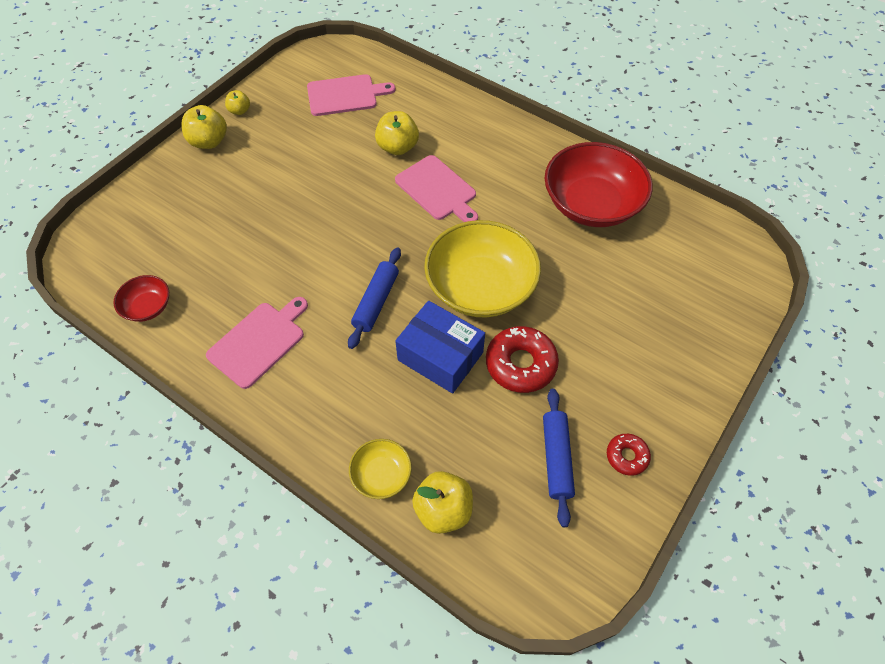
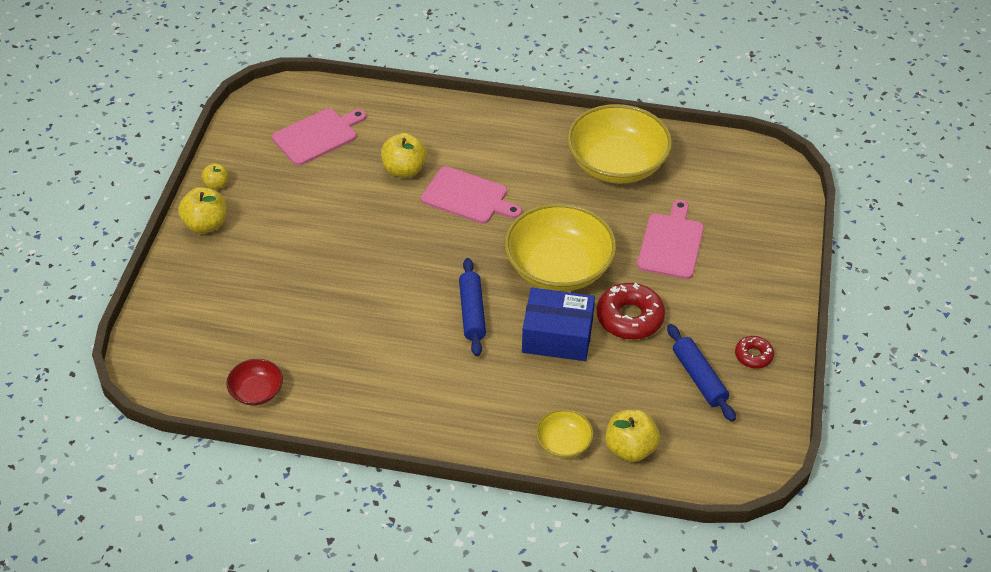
camera: 25 degrees left, 10 degrees down
pink cutting board [206,297,308,389] -> pink cutting board moved to [637,200,704,279]
red bowl [545,142,652,227] -> yellow bowl [567,104,672,184]

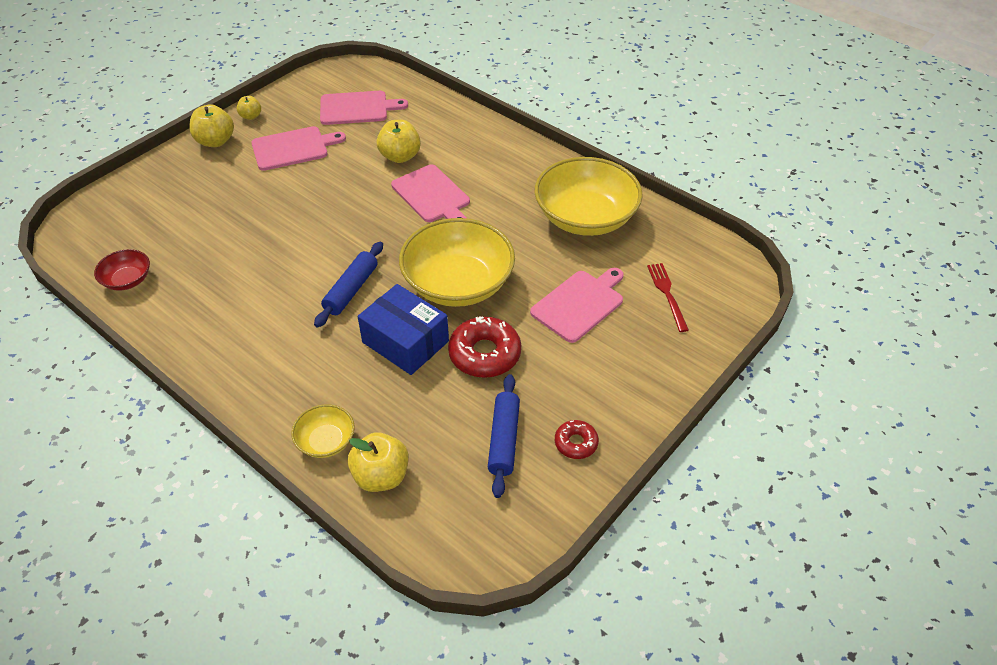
camera: 30 degrees right, 0 degrees up
none -> pink cutting board [251,126,346,171]
none -> red fork [647,263,689,332]

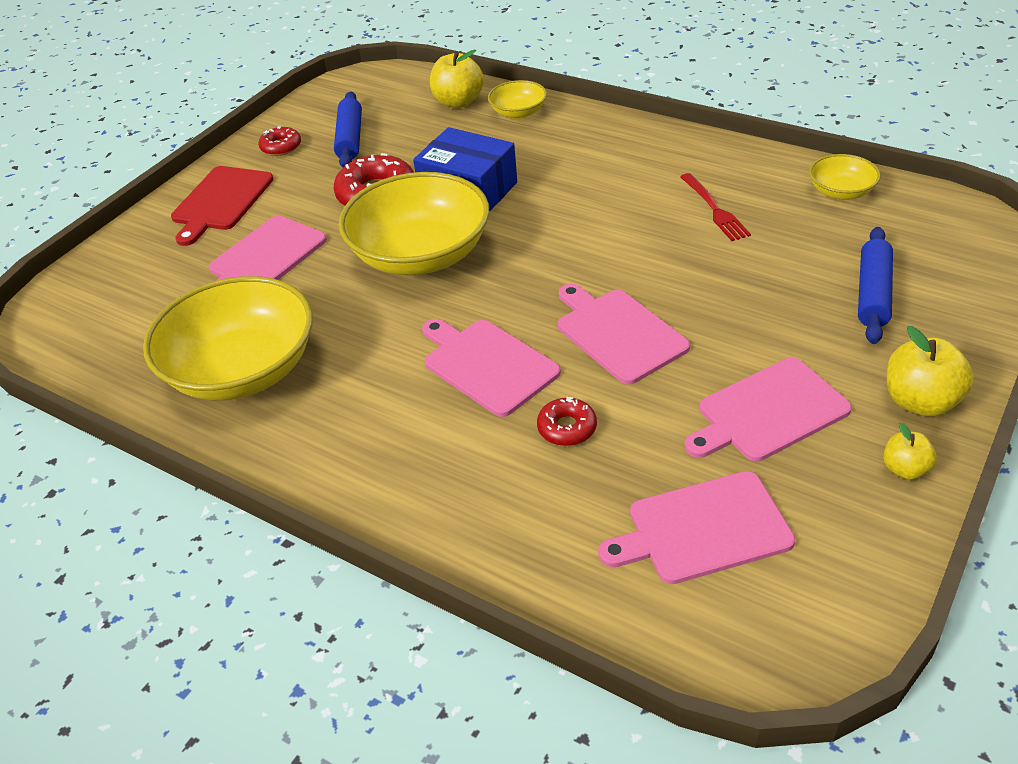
camera: 175 degrees right, 5 degrees down
red bowl [94,249,150,291] -> yellow bowl [809,154,880,200]
blue rolling pin [314,242,383,328] -> blue rolling pin moved to [858,227,893,344]
yellow apple [376,120,421,163] -> red donut [537,397,597,446]
red fork [647,263,689,332] -> red fork moved to [680,173,751,241]
none -> red cutting board [171,166,274,246]
none -> pink cutting board [558,284,690,385]

